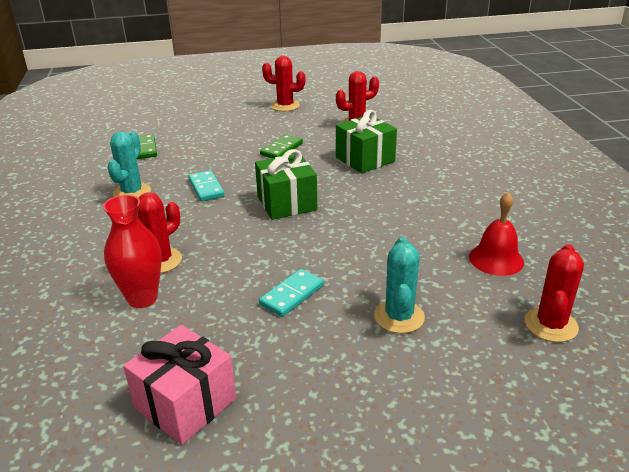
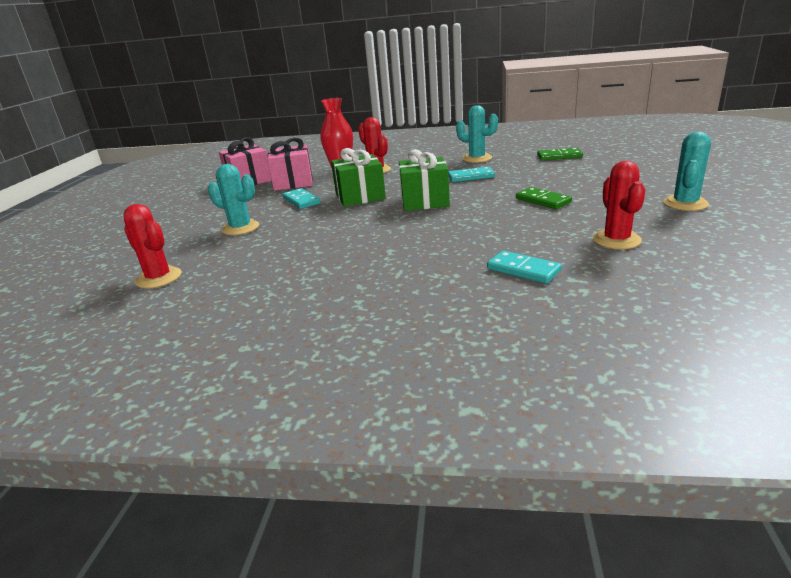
camera: 110 degrees right, 5 degrees down
red cactus [262,56,306,111] -> turquoise cactus [663,132,711,211]
green gift [336,110,397,173] -> green gift moved to [331,148,386,207]
red bell [469,192,524,276] -> none
none -> pink gift [267,137,313,191]
none -> turquoise domino [487,251,562,283]

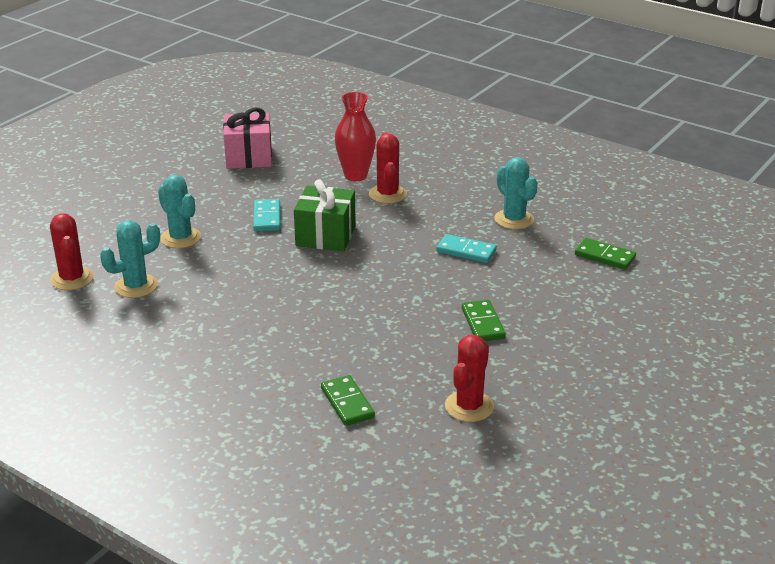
camera: 25 degrees right, 5 degrees up
pink gift [267,137,313,191] -> none
green gift [399,149,450,211] -> none
turquoise domino [487,251,562,283] -> green domino [321,375,375,426]
turquoise cactus [663,132,711,211] -> turquoise cactus moved to [100,220,160,298]

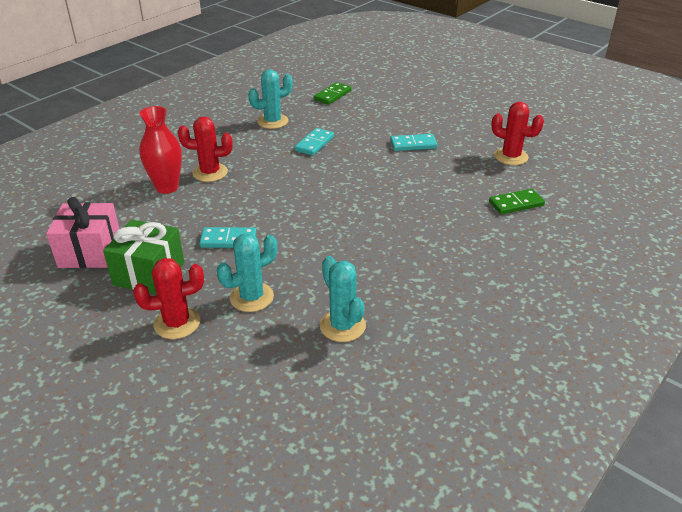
camera: 85 degrees left, 5 degrees up
red cactus [50,213,94,290] -> red cactus moved to [133,258,204,339]
green gift [294,180,356,251] -> green gift moved to [103,220,184,295]
green domino [462,300,506,341] -> turquoise domino [390,134,438,151]

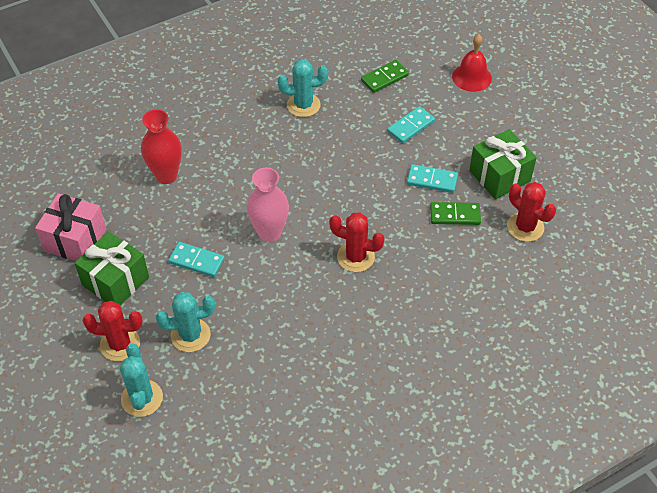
camera: 20 degrees right, 15 degrees up
red cactus [178,116,233,182] -> red cactus moved to [329,212,385,272]
turquoise domino [294,128,334,156] -> turquoise domino moved to [387,106,435,144]
turquoise cactus [320,256,366,342] -> turquoise cactus moved to [120,344,163,417]
green domino [489,189,545,215] -> green domino moved to [430,202,481,225]
none -> pink vase [247,168,289,242]
none -> red bell [452,34,492,92]
none -> green gift [469,129,537,199]

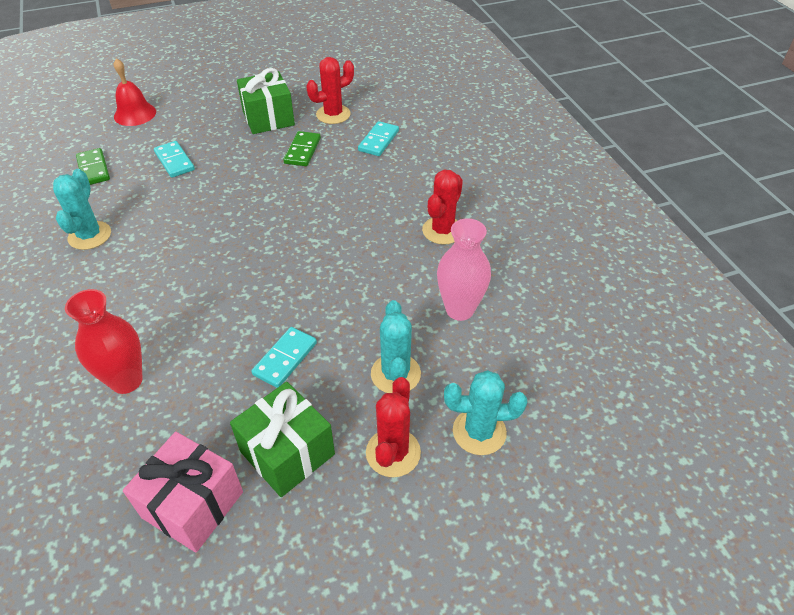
camera: 80 degrees left, 5 degrees down
pink vase [247,168,289,242] -> pink vase moved to [437,218,491,321]
red cactus [329,212,385,272] -> red cactus moved to [422,170,463,245]
turquoise domino [407,164,458,193] -> turquoise domino moved to [358,121,399,156]

